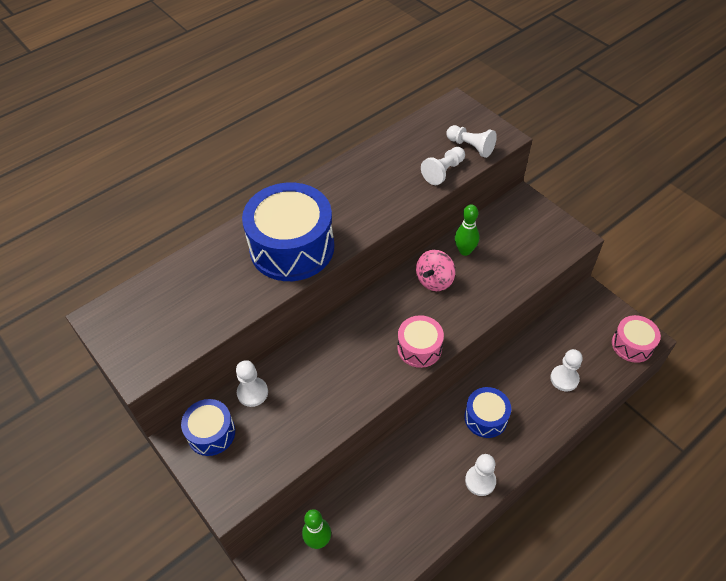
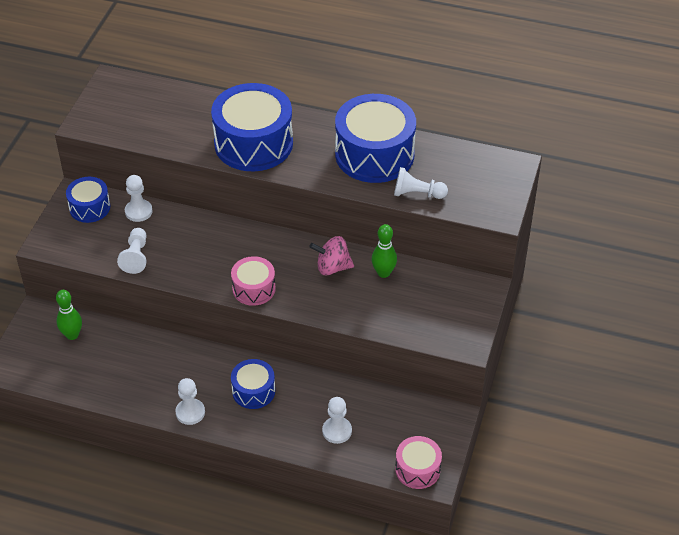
camera: 55 degrees right, 5 degrees down
white pawn [447,125,497,158] -> white pawn moved to [117,228,147,274]
none -> blue drum [335,94,416,183]

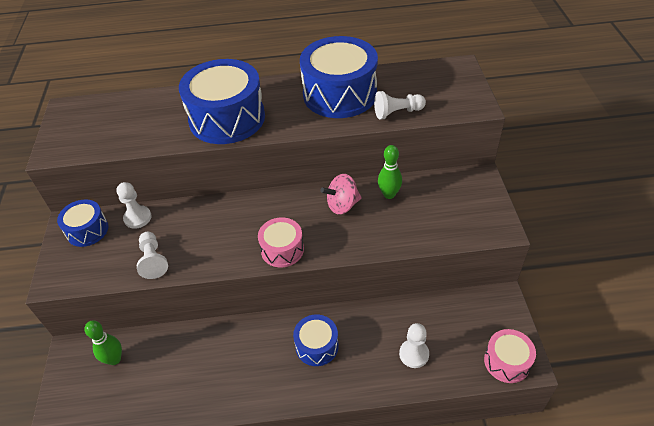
camera: 20 degrees left, 0 degrees up
white pawn [175,378,205,425] -> none

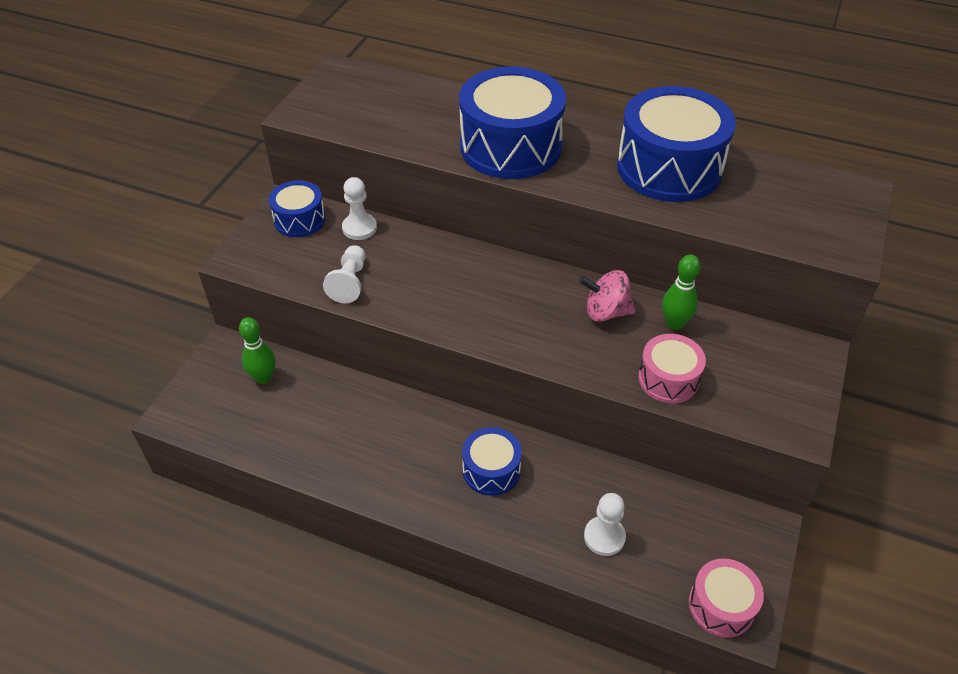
camera: 25 degrees right, 0 degrees up
pink drum [258,217,304,267] -> pink drum moved to [638,334,706,403]
white pawn [374,91,426,120] -> none

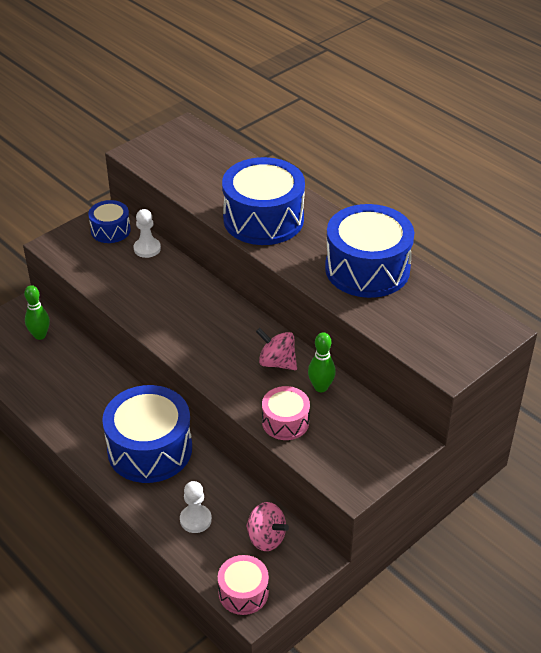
camera: 25 degrees right, 5 degrees down
white pawn [323,245,365,303] -> none
blue drum [462,427,522,496] -> blue drum [102,385,192,483], size x1.89
none -> pink spinning top [246,502,289,551]

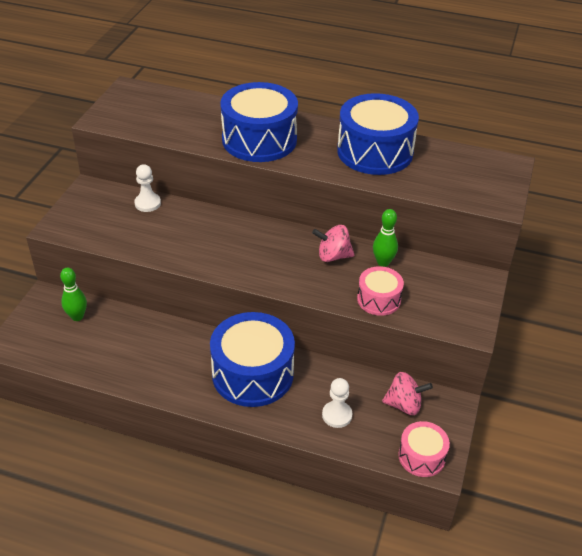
camera: 30 degrees left, 0 degrees up
blue drum [88,200,131,243] -> none

